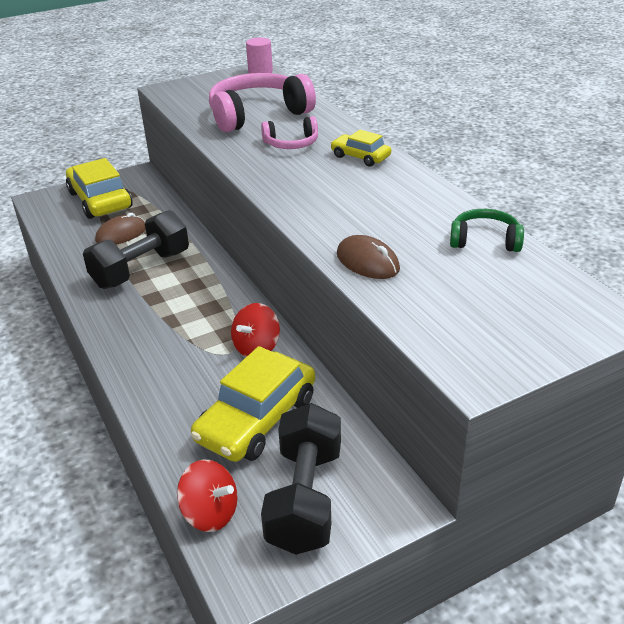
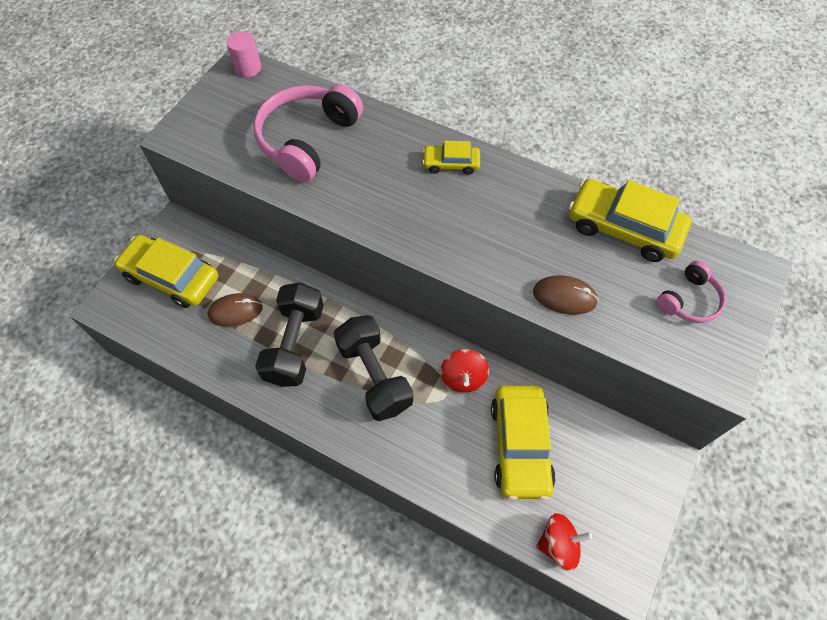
camera: 35 degrees left, 25 degrees up
brown mouse [95,213,146,245] -> brown mouse turned 60 degrees clockwise [208,293,263,327]
pink headphones [261,116,318,149] -> pink headphones moved to [656,261,726,323]
black dumbbell [261,403,341,555] -> black dumbbell moved to [334,315,413,421]
green headphones [450,209,524,252] -> yellow car [569,179,691,262]

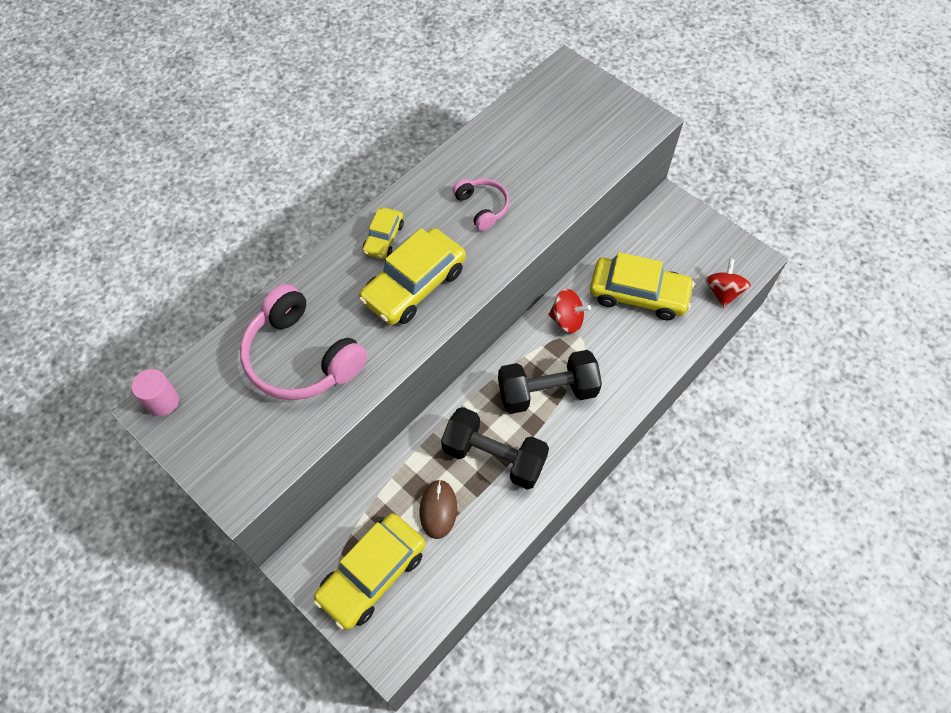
camera: 75 degrees left, 0 degrees up
brown mouse [533,275,599,315] -> none
yellow car [569,179,691,262] -> yellow car moved to [359,228,466,325]
pink headphones [656,261,726,323] -> pink headphones moved to [452,178,509,231]

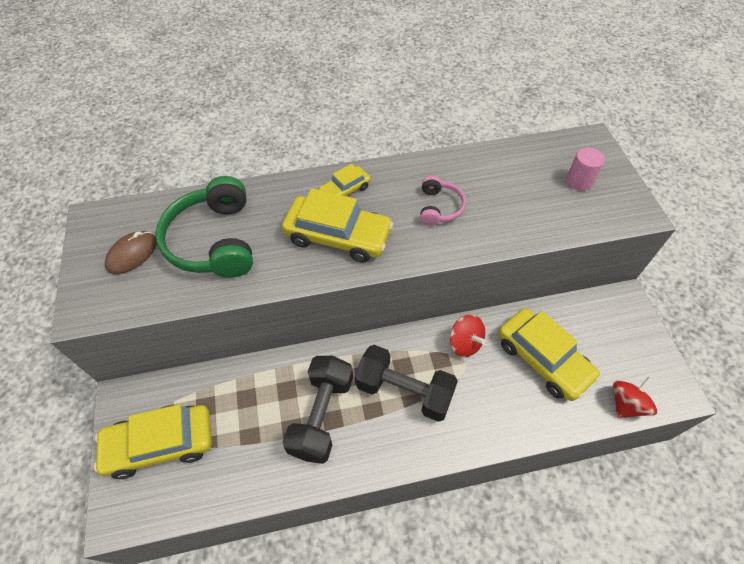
camera: 35 degrees right, 5 degrees down
pink cylinder [132,369,179,416] -> pink cylinder moved to [566,147,605,191]
pink headphones [240,284,367,400] -> green headphones [155,176,253,278]
yellow car [359,228,466,325] -> yellow car turned 150 degrees counterclockwise [282,188,393,263]
brown mouse [420,479,457,539] -> brown mouse moved to [105,231,157,274]
black dumbbell [441,407,549,489] -> black dumbbell turned 45 degrees clockwise [283,356,353,464]

